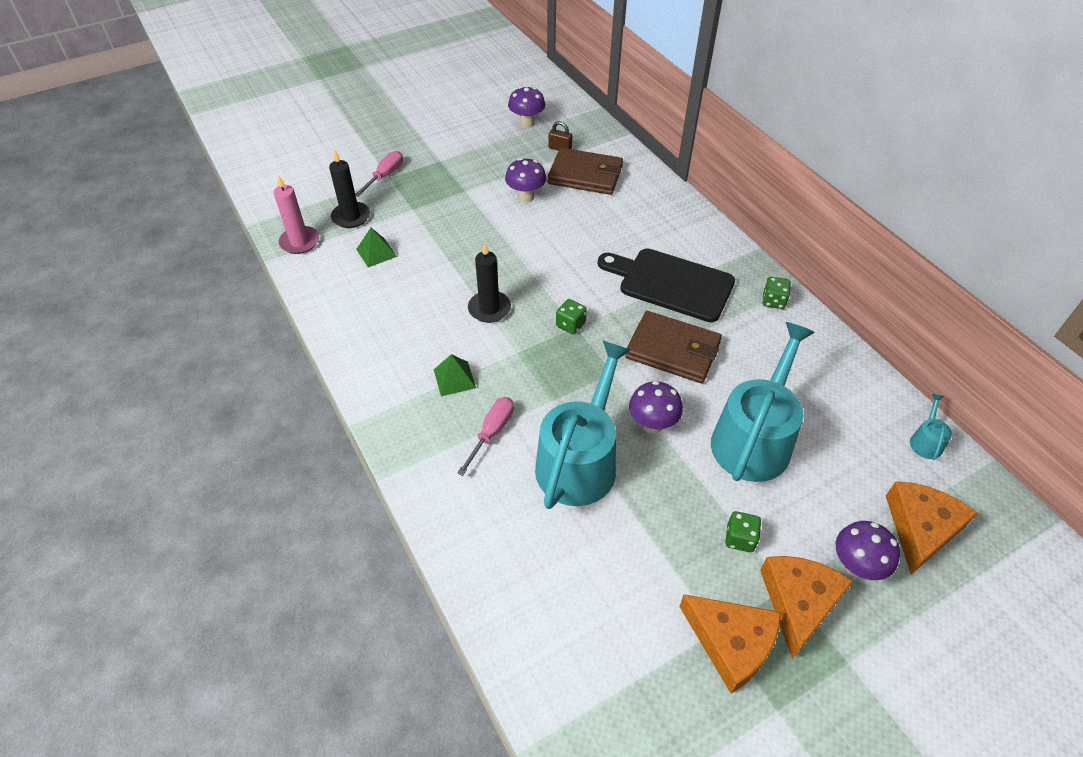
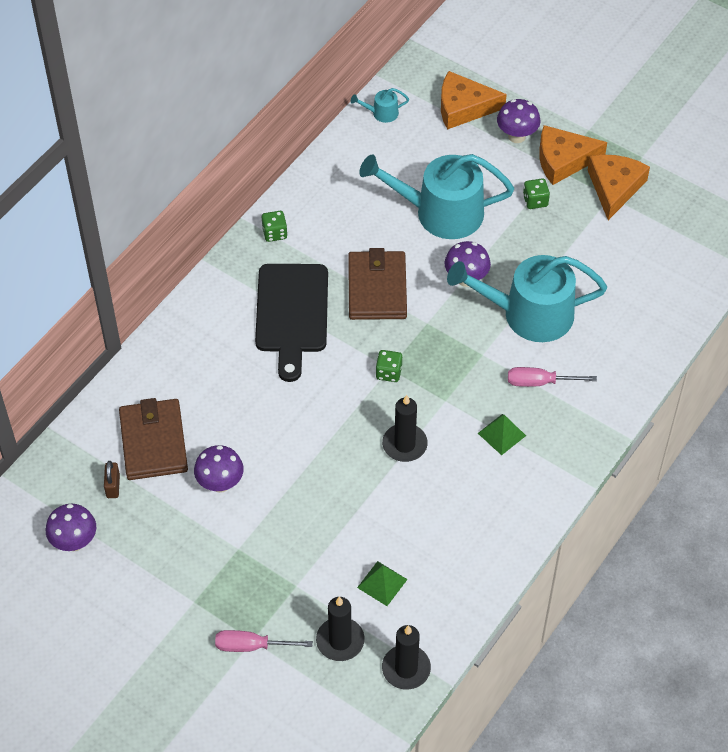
camera: 115 degrees left, 5 degrees up
pink candle [274,175,319,254] -> black candle [382,625,431,690]

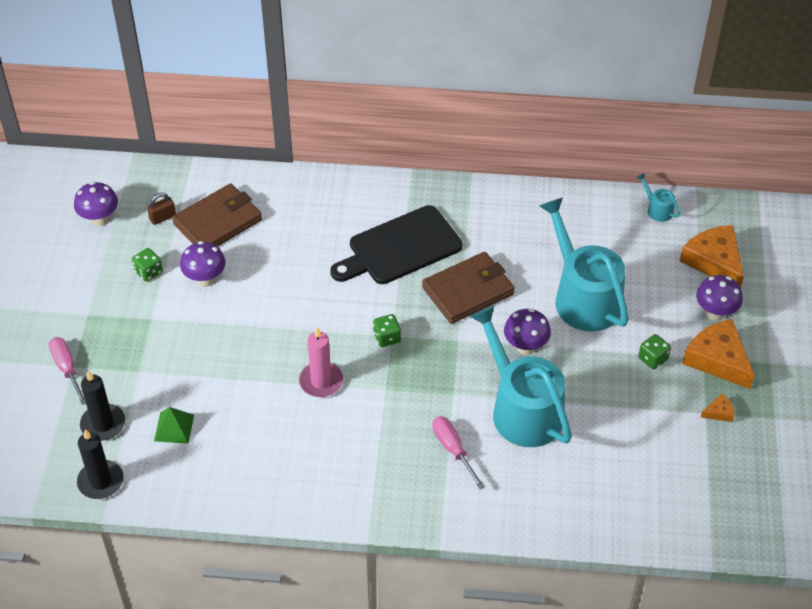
camera: 60 degrees right, 5 degrees down
green dice [262,211,287,242] -> green dice moved to [132,248,163,282]
black candle [382,395,428,462] -> pink candle [299,327,343,397]
green pyramid [478,414,526,455] -> none
orange cheese [588,155,650,220] -> orange cheese [701,393,734,422], size x0.44

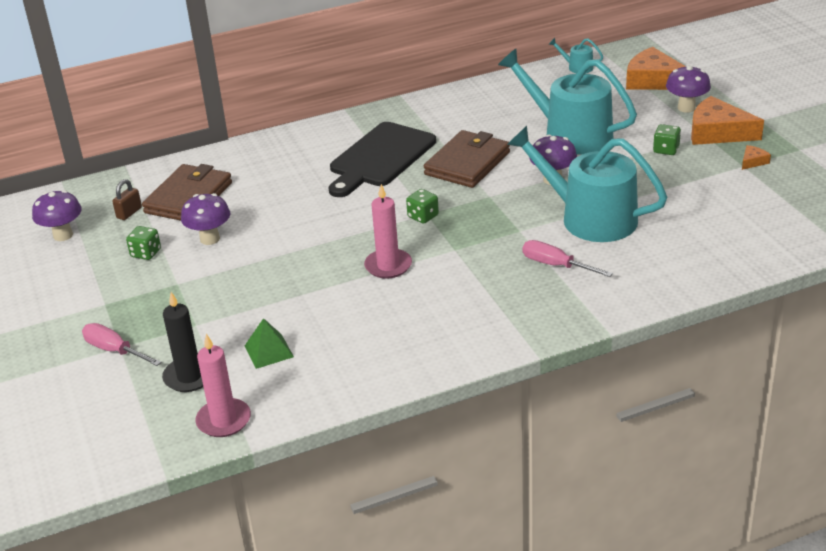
camera: 25 degrees left, 15 degrees down
black candle [77,429,124,499] -> pink candle [195,334,251,437]

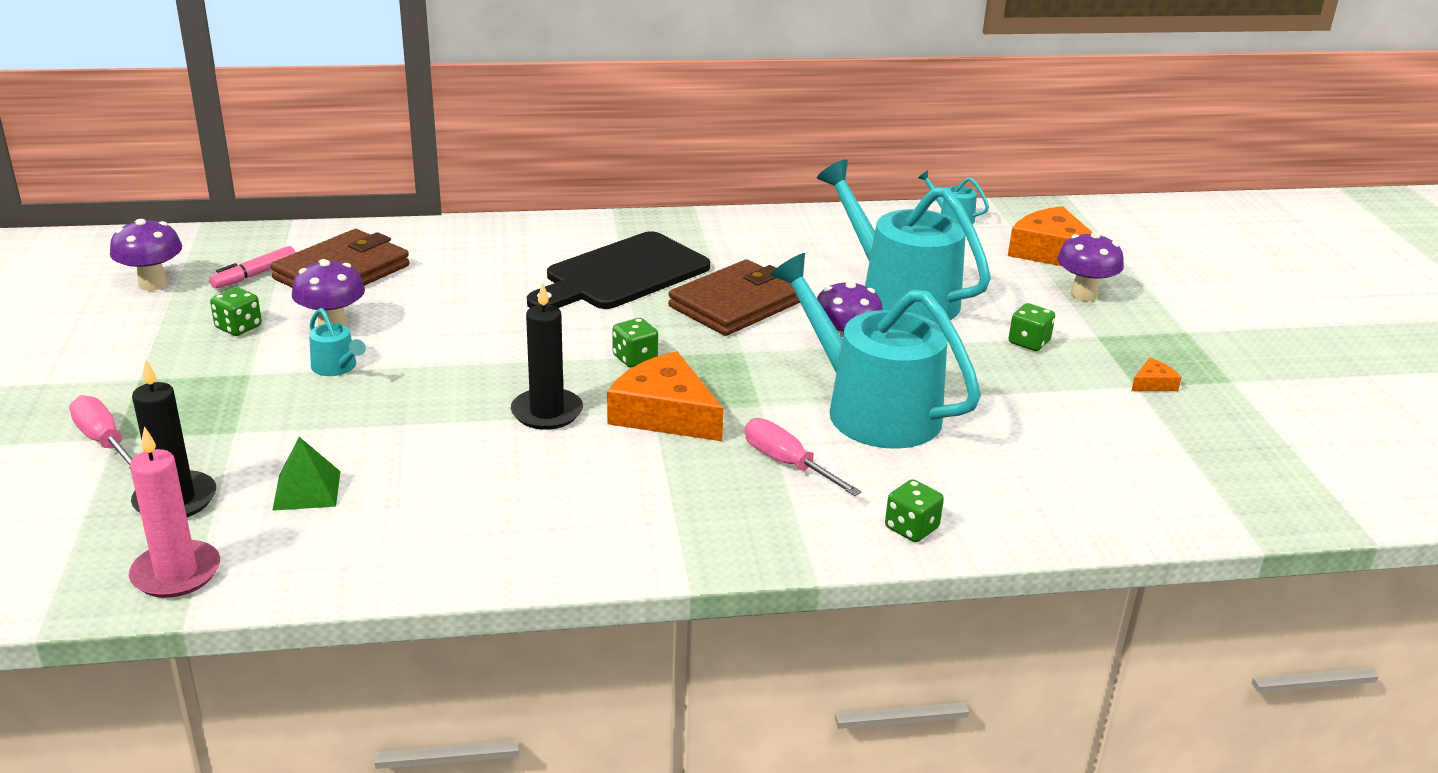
camera: 10 degrees right, 5 degrees down
brown padlock [112,179,142,220] -> pink marker [209,246,296,289]
pink candle [364,184,412,279] -> black candle [511,283,583,430]
orange cheese [691,96,764,145] -> orange cheese moved to [607,351,724,441]
none -> turquoise watering can [309,308,366,376]
none -> green dice [885,479,944,542]

